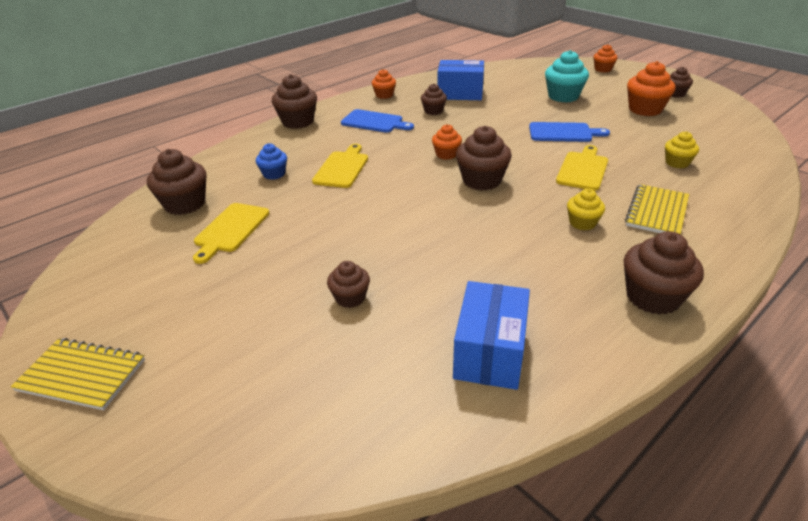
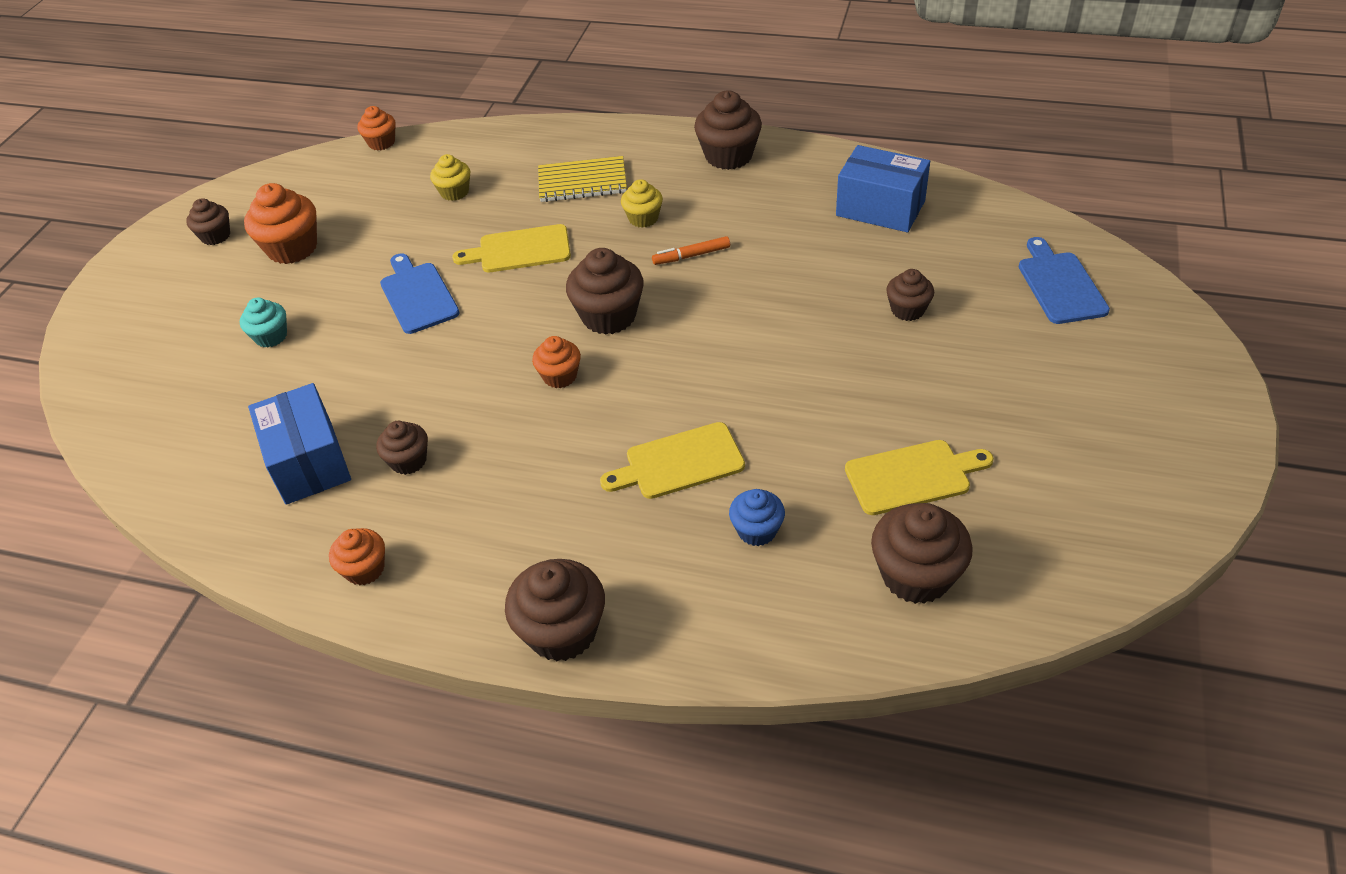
camera: 120 degrees left, 10 degrees up
yellow notebook [11,338,145,410] -> none
blue cutting board [341,109,414,133] -> blue cutting board moved to [1019,237,1110,324]
blue box [453,281,530,390] -> blue box turned 45 degrees clockwise [836,145,930,232]
turquoise cupcake [545,50,589,103] -> turquoise cupcake [240,298,287,347], size x0.60
orange cupcake [593,44,617,73] -> orange cupcake moved to [357,106,396,151]
none -> orange marker [652,236,730,265]

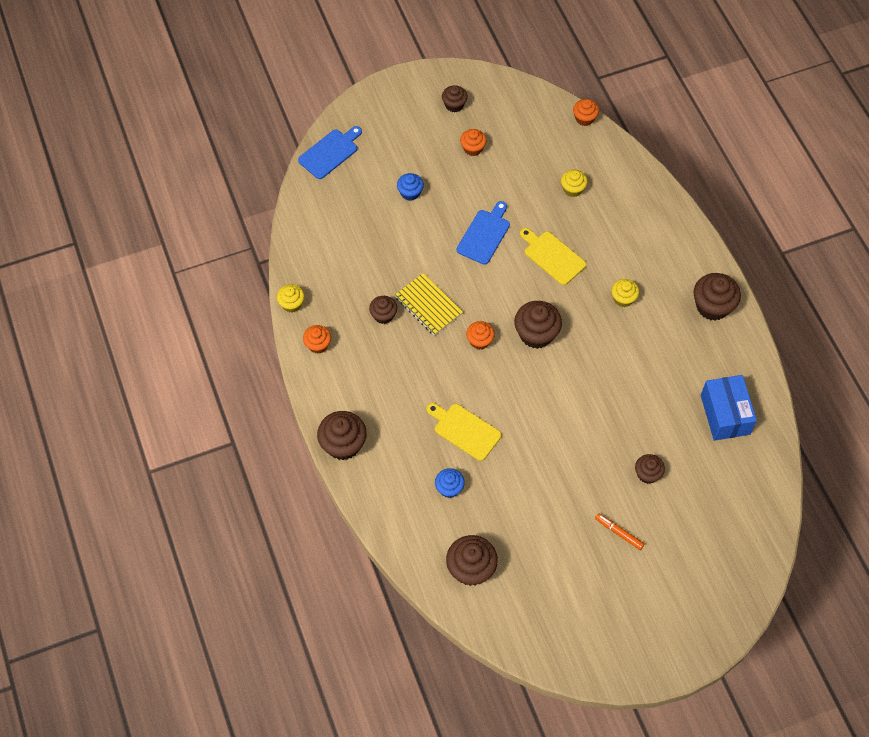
camera: 50 degrees right, 15 degrees up
turquoise cupcake [240,298,287,347] -> blue cupcake [397,173,424,201]
orange cupcake [244,183,317,264] -> orange cupcake [460,129,487,156], size x0.60
blue box [248,383,351,505] -> none
yellow notebook [538,156,627,202] -> yellow notebook moved to [395,273,463,336]
orange marker [652,236,730,265] -> orange marker moved to [595,513,644,550]
yellow cutting board [845,440,994,515] -> none
blue cutting board [1019,237,1110,324] -> blue cutting board moved to [298,126,362,179]
none -> yellow cupcake [277,284,305,312]

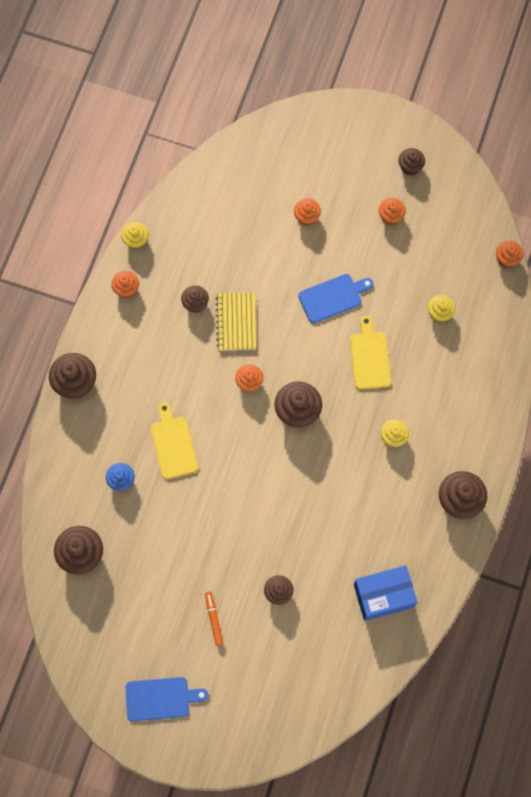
camera: 40 degrees right, 10 degrees up
blue cutting board [298,126,362,179] -> blue cutting board moved to [126,677,208,721]
blue cupcake [397,173,424,201] -> orange cupcake [294,198,321,226]
blue box [701,375,757,441] -> blue box turned 45 degrees clockwise [354,565,417,621]

